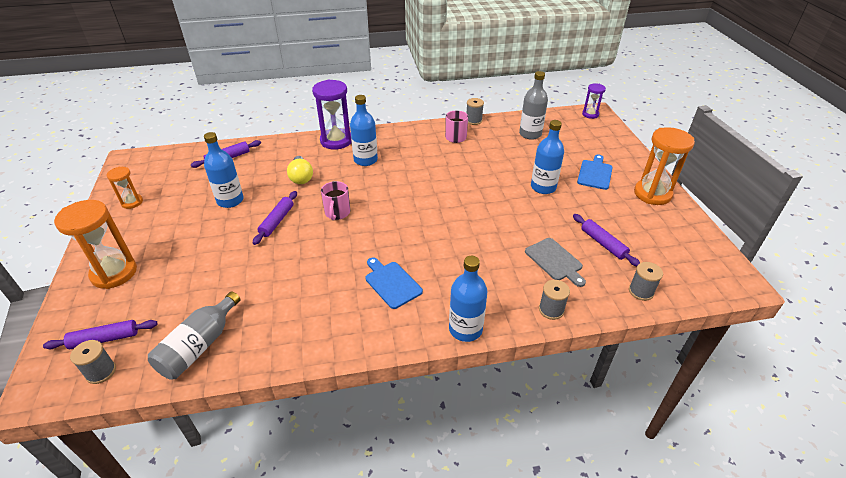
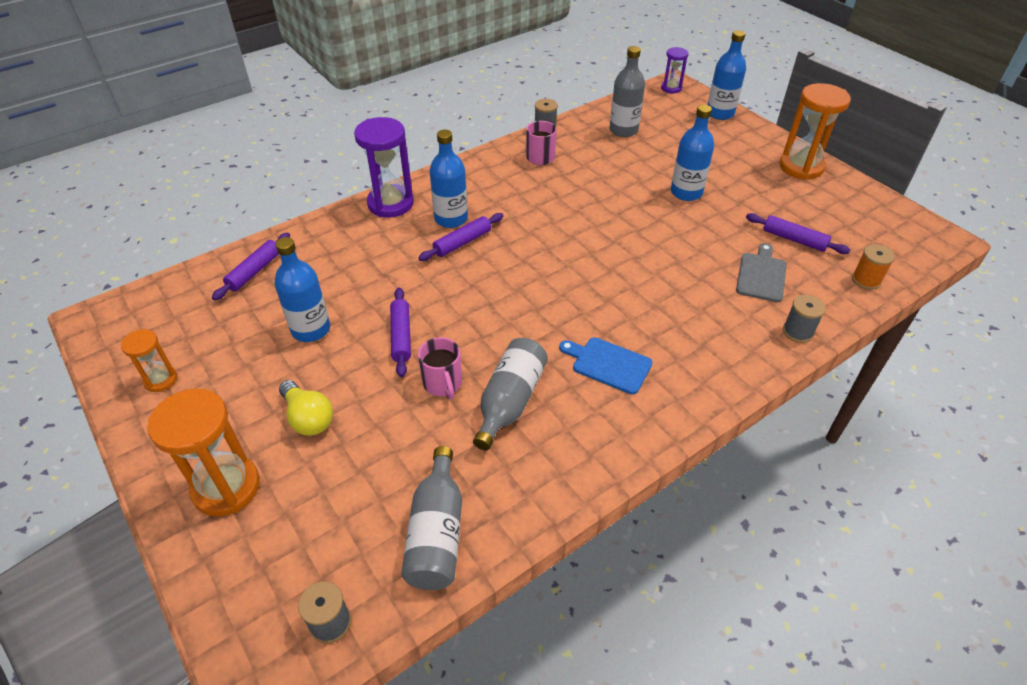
camera: 25 degrees left, 5 degrees up
purple rolling pin [43,320,158,349] -> purple rolling pin moved to [418,213,503,261]
yellow light bulb [287,156,313,184] -> yellow light bulb moved to [279,380,333,436]
pink mug [321,181,350,220] -> pink mug moved to [418,337,462,399]
blue bottle [449,256,487,342] -> blue bottle moved to [707,30,746,120]
grey cutting board [525,238,586,287] -> grey cutting board turned 105 degrees counterclockwise [736,243,787,302]
blue cutting board [577,155,613,190] -> none
grey spool [629,262,663,301] -> orange spool [852,244,895,290]
none -> grey bottle [473,338,548,451]

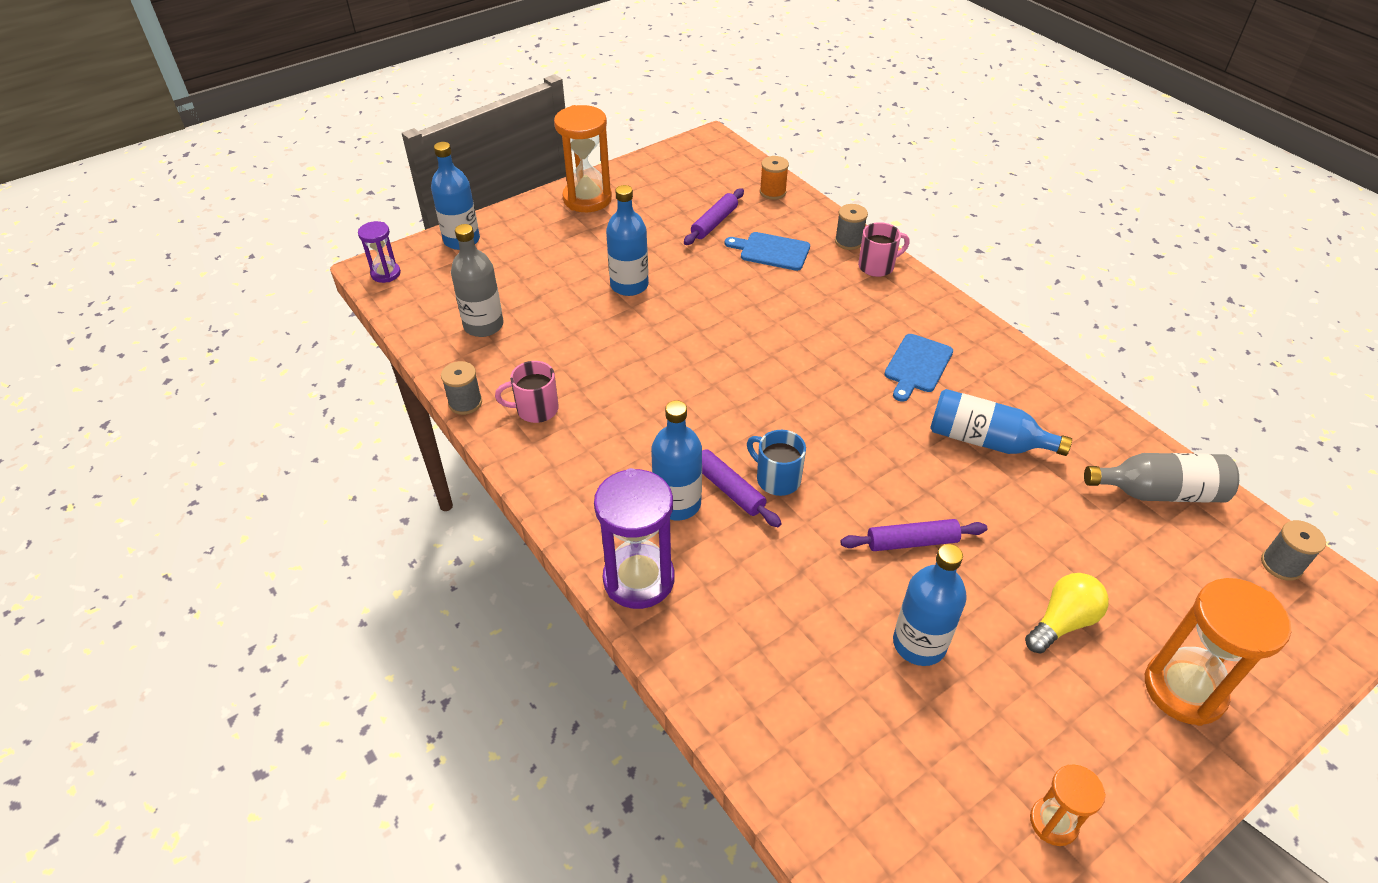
camera: 90 degrees left, 0 degrees up
purple rolling pin [212,233,290,300] -> none
pink mug [418,337,462,399] -> pink mug moved to [858,222,910,277]
grey bottle [473,338,548,451] -> blue bottle [930,389,1072,456]
grey cutting board [736,243,787,302] -> blue cutting board [725,232,810,271]
none -> blue mug [747,430,806,496]

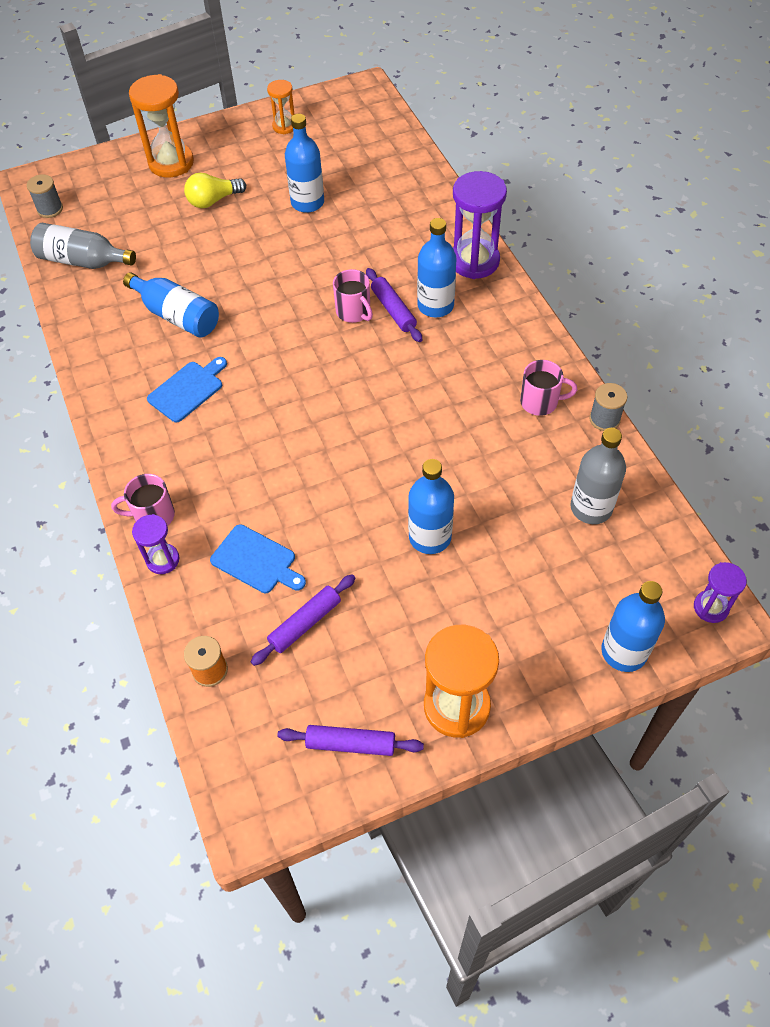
camera: 165 degrees left, 10 degrees up
blue mug [747,430,806,496] -> pink mug [333,269,373,323]
grey spool [835,204,868,250] -> purple hourglass [132,514,179,574]
purple rolling pin [840,519,987,551] -> purple rolling pin moved to [277,725,424,756]

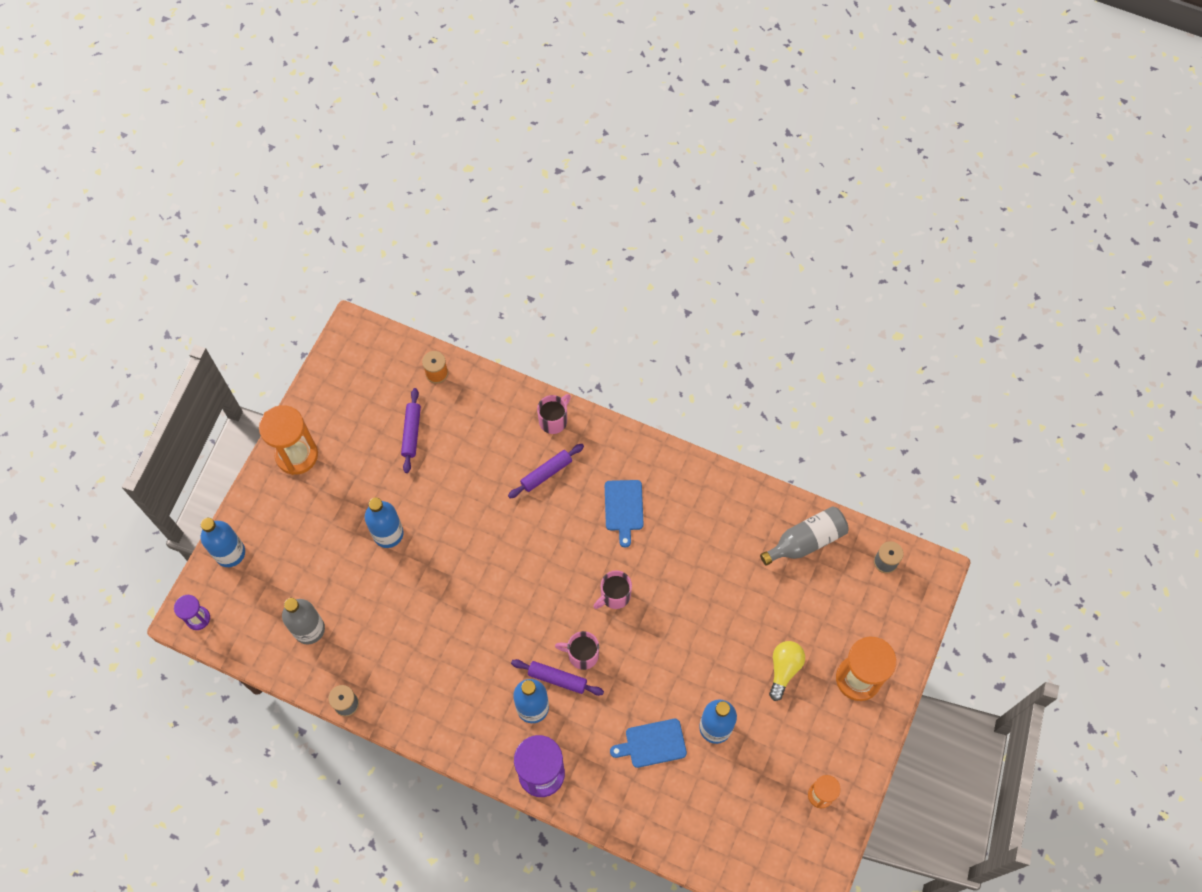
camera: 135 degrees right, 10 degrees up
blue bottle [123,272,219,338] -> none
purple hourglass [132,514,179,574] -> none
blue cutting board [210,524,306,593] -> blue cutting board moved to [610,719,687,768]
purple rolling pin [277,725,424,756] -> purple rolling pin moved to [508,444,584,498]
pink mug [520,360,577,416] -> pink mug moved to [593,570,632,609]

